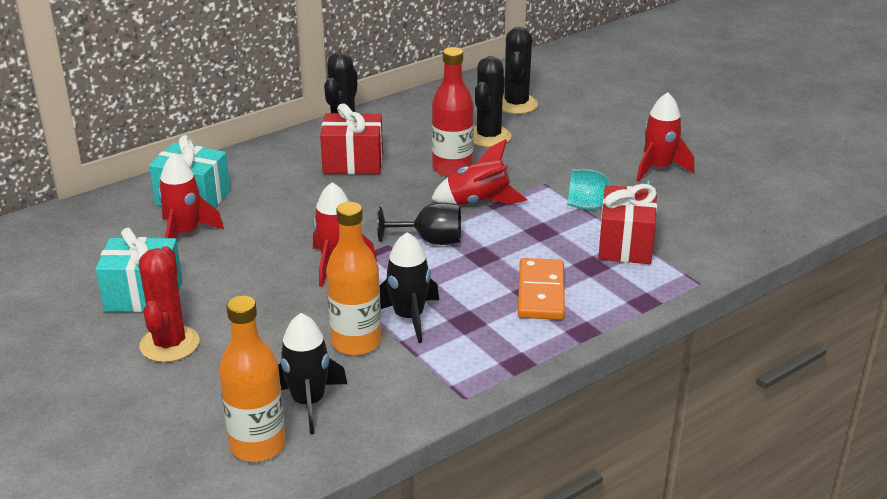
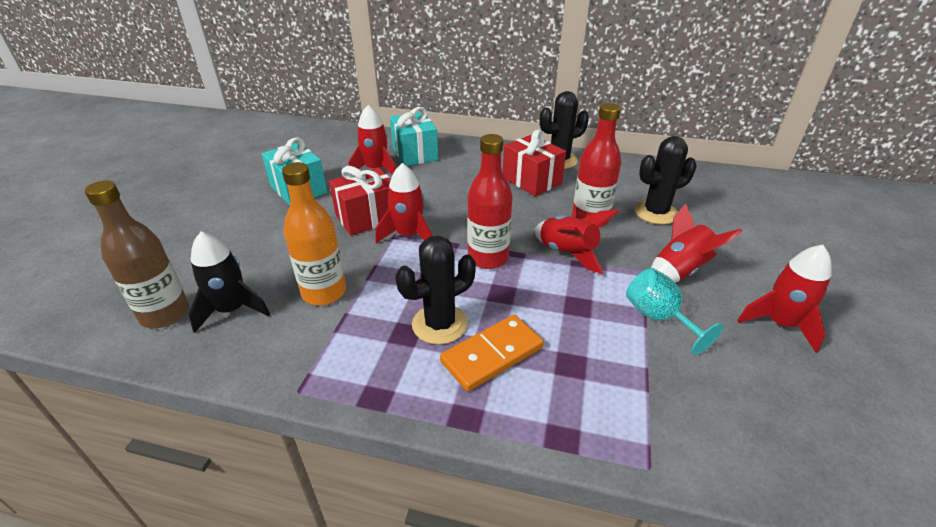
camera: 50 degrees right, 5 degrees up
red cactus [139,246,200,362] -> none
orange bottle [219,295,286,462] -> brown bottle [85,181,189,328]
black goblet [377,203,461,245] -> red bottle [467,134,513,269]
black rocket [380,232,439,343] -> none
black cactus [502,27,538,114] -> black cactus moved to [395,236,476,345]
red gift [598,184,657,264] -> red gift moved to [329,166,391,236]
none -> red rocket [651,203,742,283]

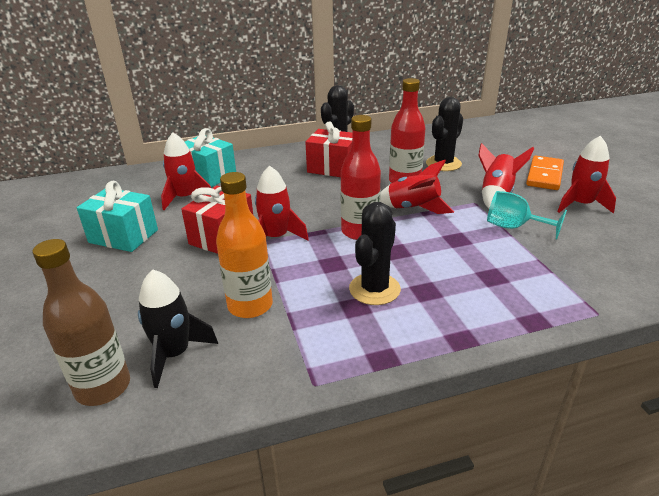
camera: 30 degrees left, 5 degrees down
orange domino [440,315,544,391] -> orange domino moved to [526,156,564,190]

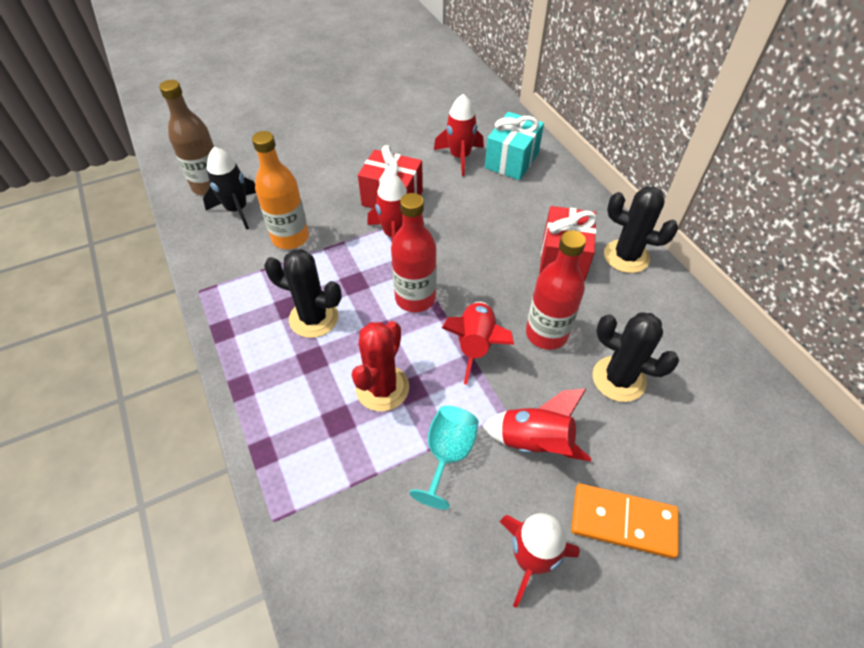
camera: 80 degrees right, 20 degrees up
turquoise gift [77,181,158,252] -> none
none -> red cactus [352,321,409,411]

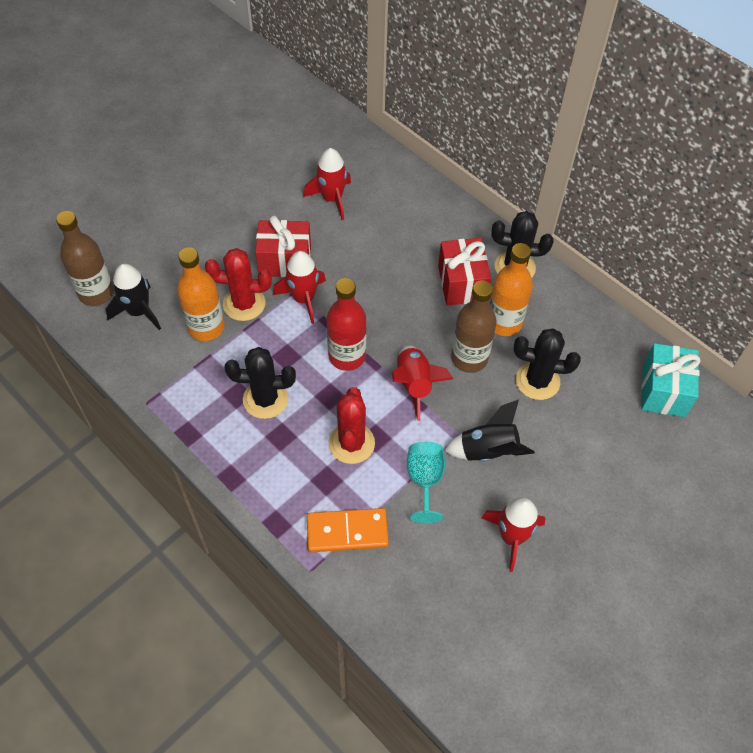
camera: 20 degrees left, 5 degrees up
red rocket [483,389,592,461] -> black rocket [444,400,535,462]
turquoise gift [485,112,544,180] -> turquoise gift moved to [641,343,700,417]
red bottle [526,230,586,350] -> brown bottle [451,281,497,373]
orange domino [571,484,679,559] -> orange domino moved to [307,508,389,552]
none -> red cactus [205,248,272,321]
none -> orange bottle [489,243,533,336]

